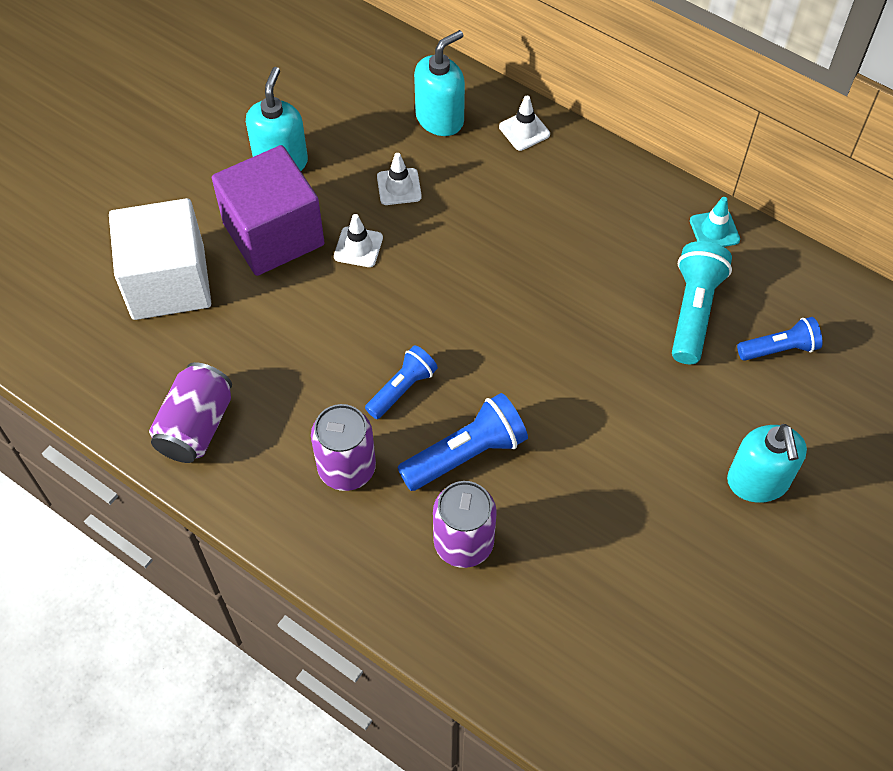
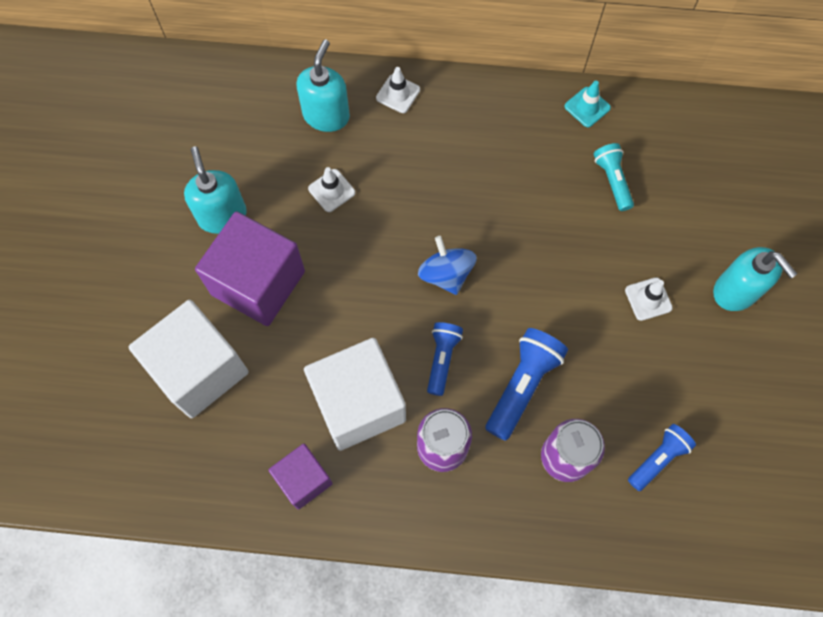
camera: 30 degrees left, 10 degrees up
purple can [149,362,232,463] -> purple cube [269,444,333,510]
white traffic cone [334,214,383,267] -> white traffic cone moved to [625,277,673,321]
turquoise flashlight [672,241,732,364] -> turquoise flashlight [594,143,634,211], size x0.65
blue flashlight [737,317,823,361] -> blue flashlight moved to [628,424,696,491]
none -> white cube [304,338,406,451]
none -> blue spinning top [418,236,477,295]

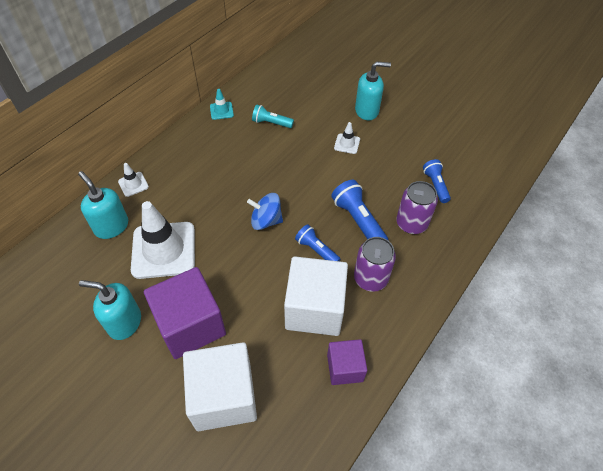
camera: 60 degrees left, 15 degrees down
white traffic cone [308,167,355,212] -> white traffic cone [131,201,195,279], size x2.24

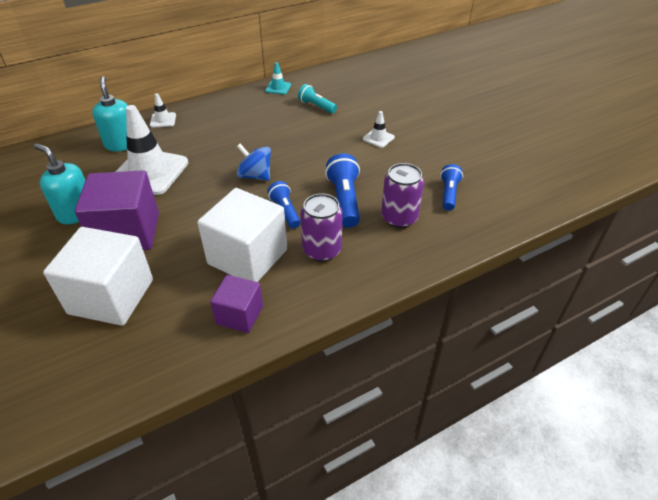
camera: 25 degrees right, 10 degrees down
turquoise soap dispenser [355,61,391,120] -> none

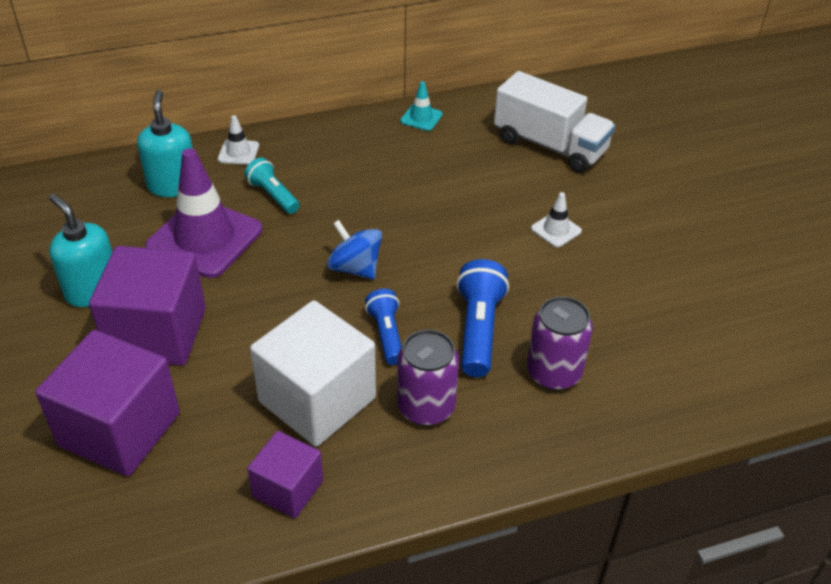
camera: 10 degrees right, 0 degrees up
white cube [43,227,153,326] -> purple cube [35,330,180,476]
white traffic cone [116,105,188,195] -> purple traffic cone [145,148,262,278]
turquoise flashlight [298,84,337,114] -> turquoise flashlight moved to [245,158,300,214]
blue flashlight [440,164,463,211] -> none
none -> white truck [494,71,615,173]

